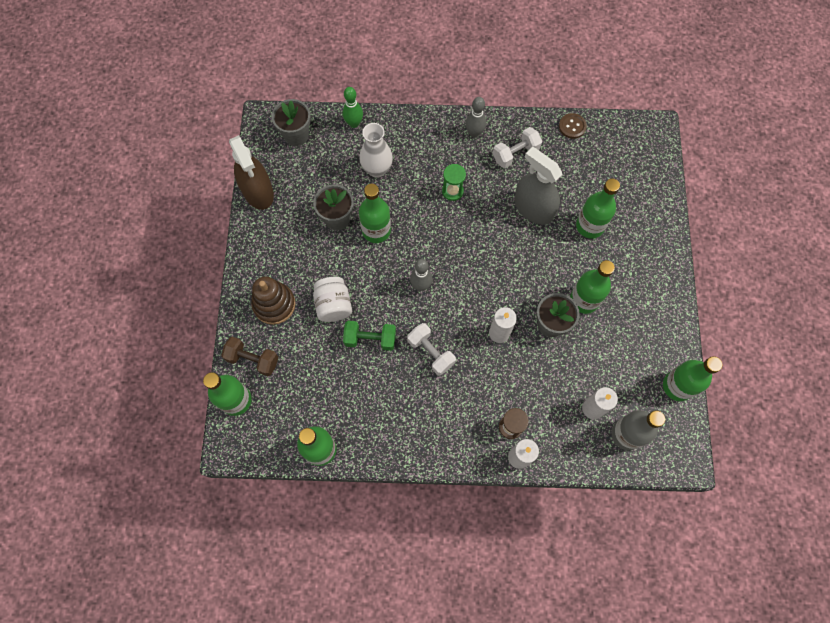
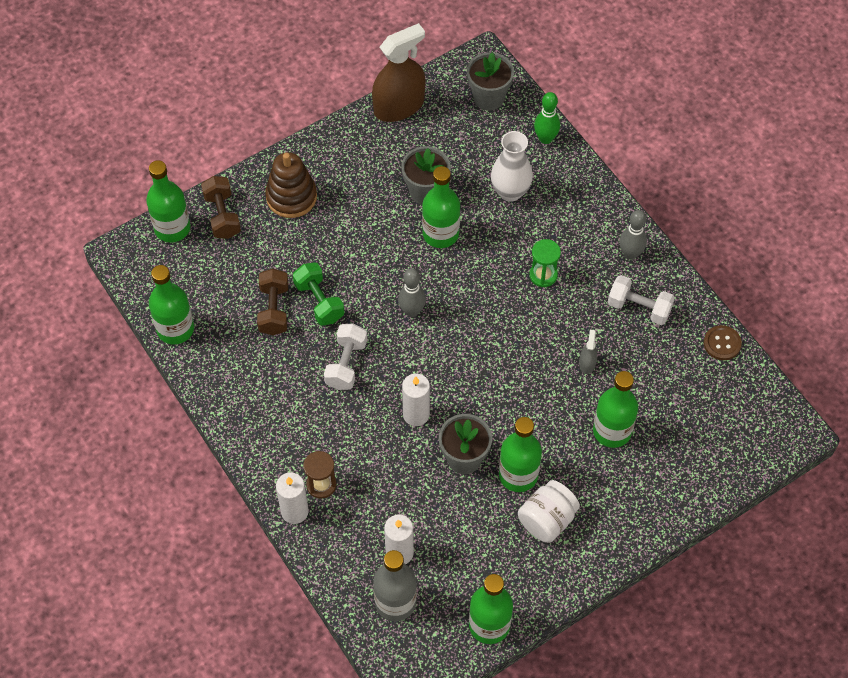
camera: 55 degrees right, 10 degrees down
brown spray bottle [229,135,274,210] -> brown spray bottle turned 150 degrees counterclockwise [372,23,425,122]
white jar [313,277,352,322] -> white jar moved to [518,480,580,543]
grey spray bottle [514,147,562,225] -> grey spray bottle [579,330,597,374], size x0.42
none -> brown dumbbell [257,269,288,335]

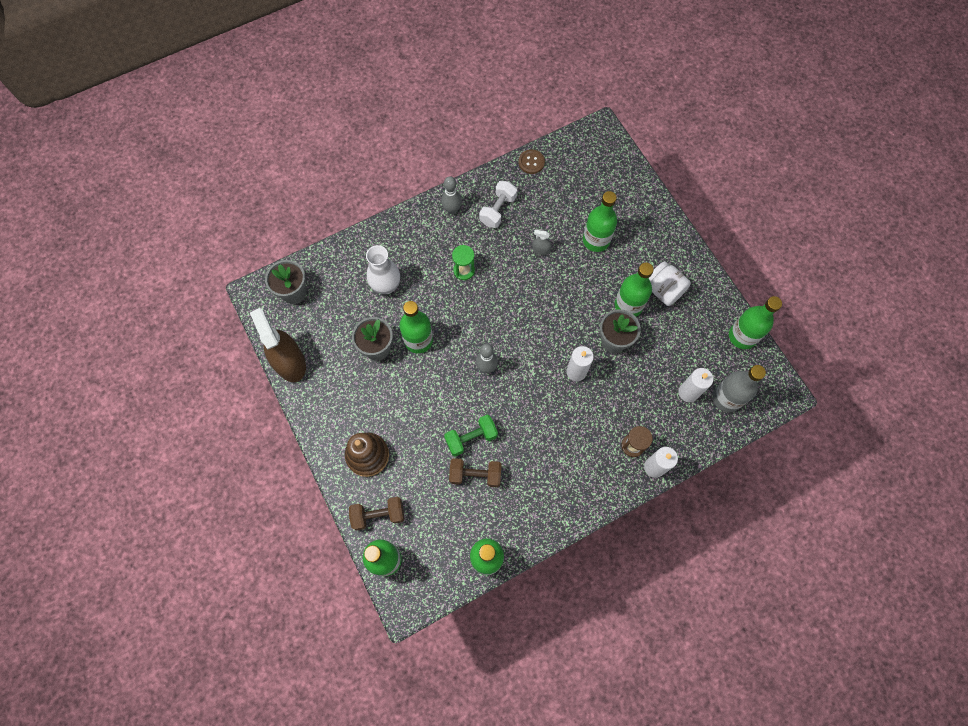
camera: 85 degrees left, 10 degrees up
white dumbbell [324,323,367,390] -> none
green bowling pin [534,92,560,144] -> none

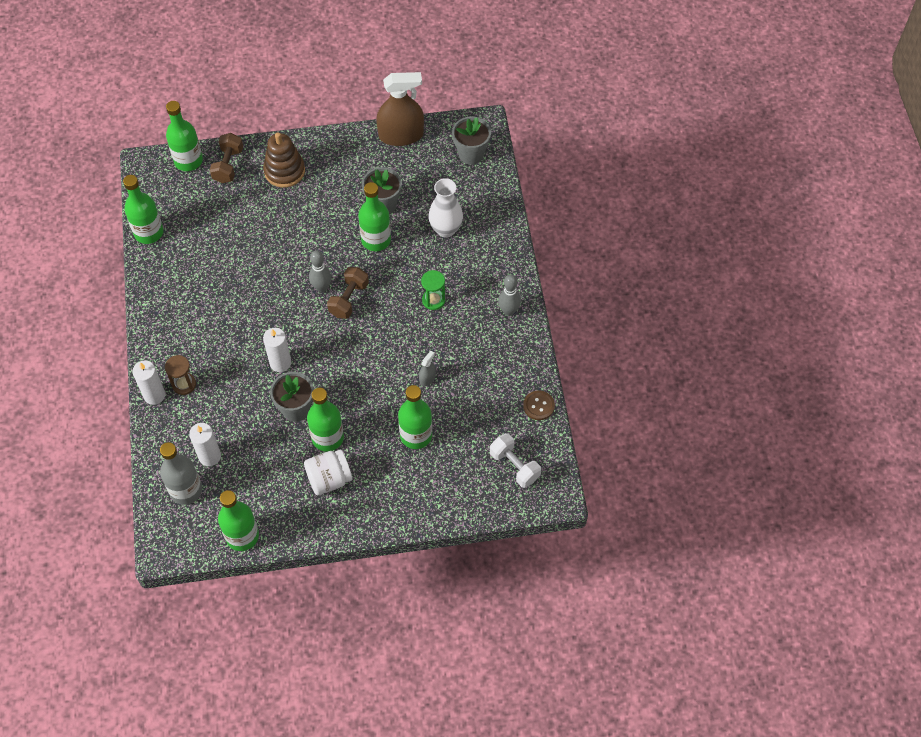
camera: 110 degrees right, 10 degrees down
green dumbbell [444,415,498,457] -> none
brown dumbbell [449,458,501,487] -> brown dumbbell moved to [327,267,369,319]
white dumbbell [479,181,517,228] -> white dumbbell moved to [490,433,541,488]

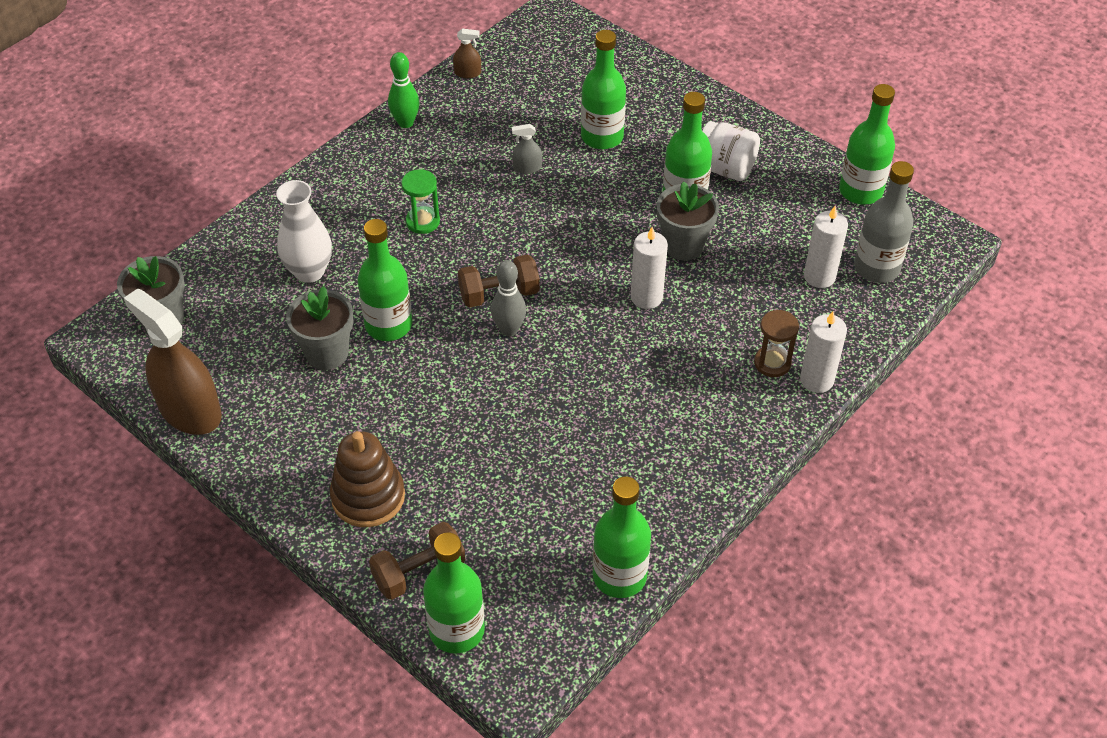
camera: 130 degrees left, 10 degrees down
white dumbbell [490,433,541,488] -> none
grey bowling pin [498,275,521,316] -> none
brown button [523,390,555,420] -> brown spray bottle [453,29,481,78]
none -> green bowling pin [388,52,419,128]

